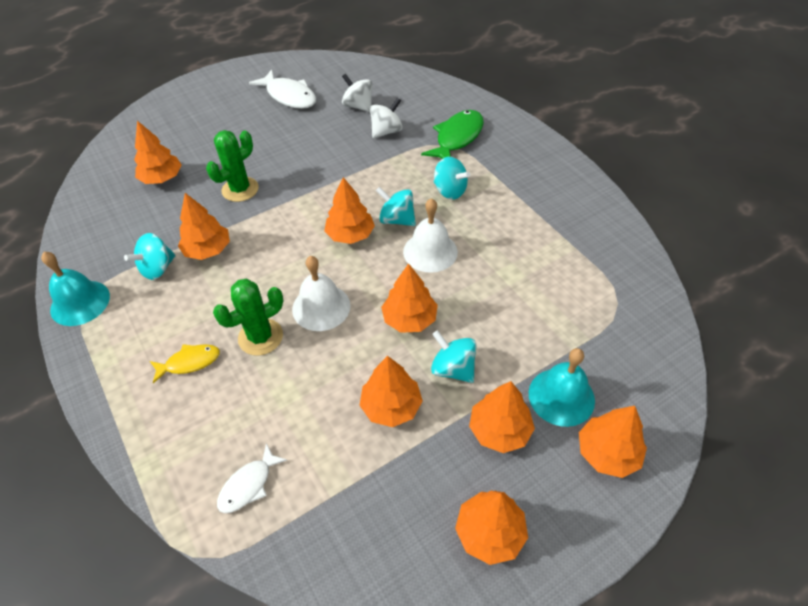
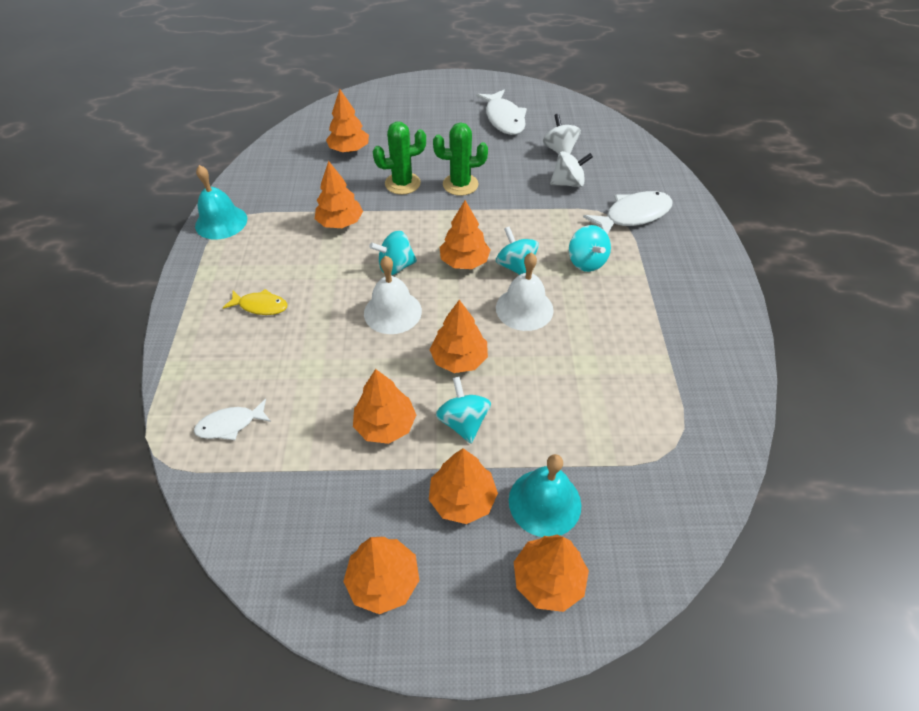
camera: 30 degrees right, 0 degrees up
turquoise spinning top [124,233,176,280] -> turquoise spinning top moved to [369,230,417,275]
green cactus [213,279,283,356] -> green cactus moved to [433,122,488,196]
green fish [421,110,484,159] -> white fish [583,191,673,235]

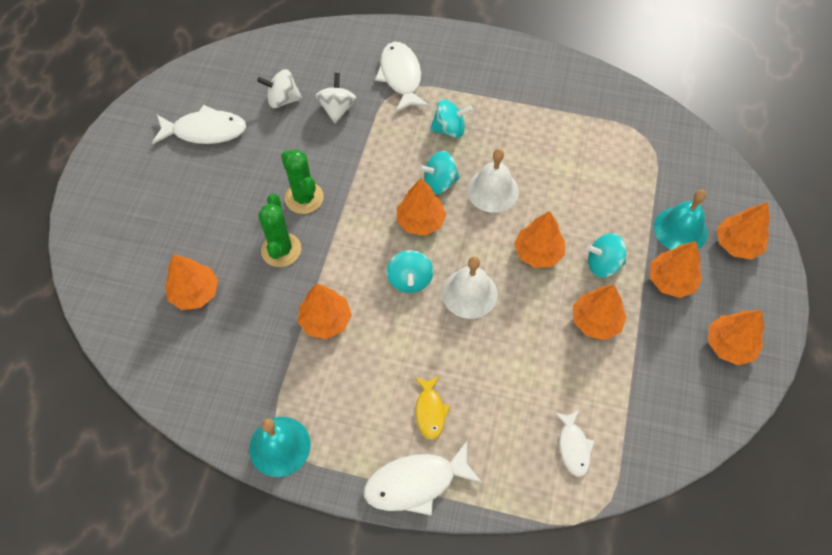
camera: 75 degrees left, 10 degrees up
yellow fish [223,289,288,315] -> yellow fish turned 150 degrees clockwise [415,376,451,440]
green cactus [433,122,488,196] -> green cactus turned 45 degrees counterclockwise [281,149,324,214]
none -> white fish [364,441,482,516]

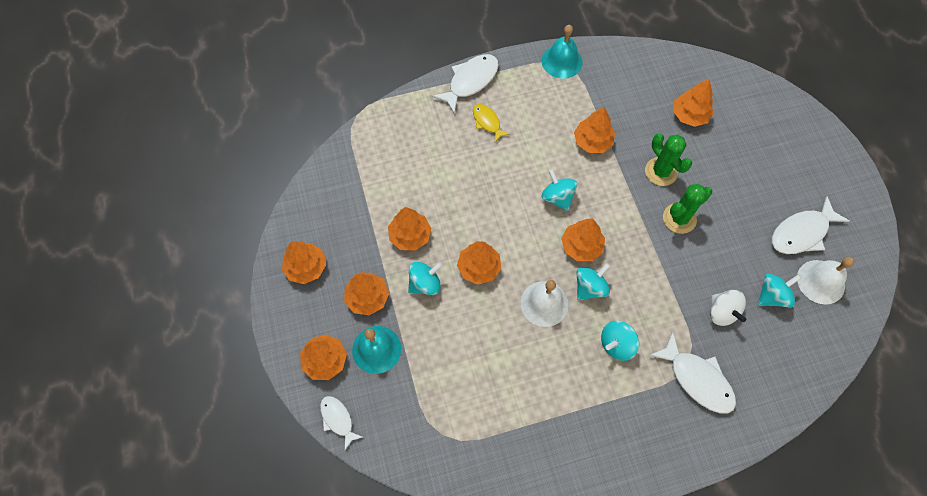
camera: 150 degrees right, 5 degrees up
white spinning top [257,69,302,108] -> turquoise spinning top [758,274,802,308]
green cactus [281,149,324,214] -> green cactus turned 60 degrees counterclockwise [663,184,712,234]
white bell [442,256,498,319] -> white bell moved to [797,257,854,305]
white fish [554,410,595,477] -> white fish moved to [320,396,363,450]

